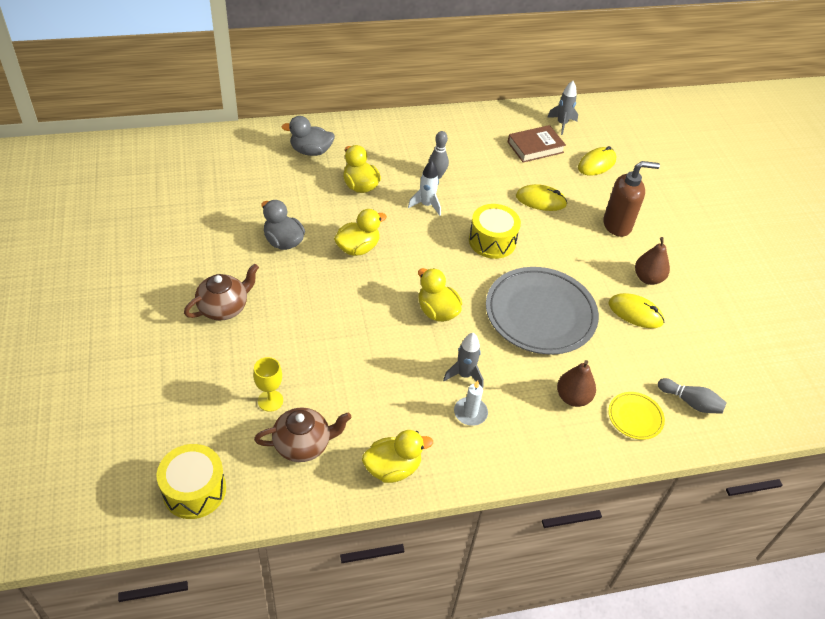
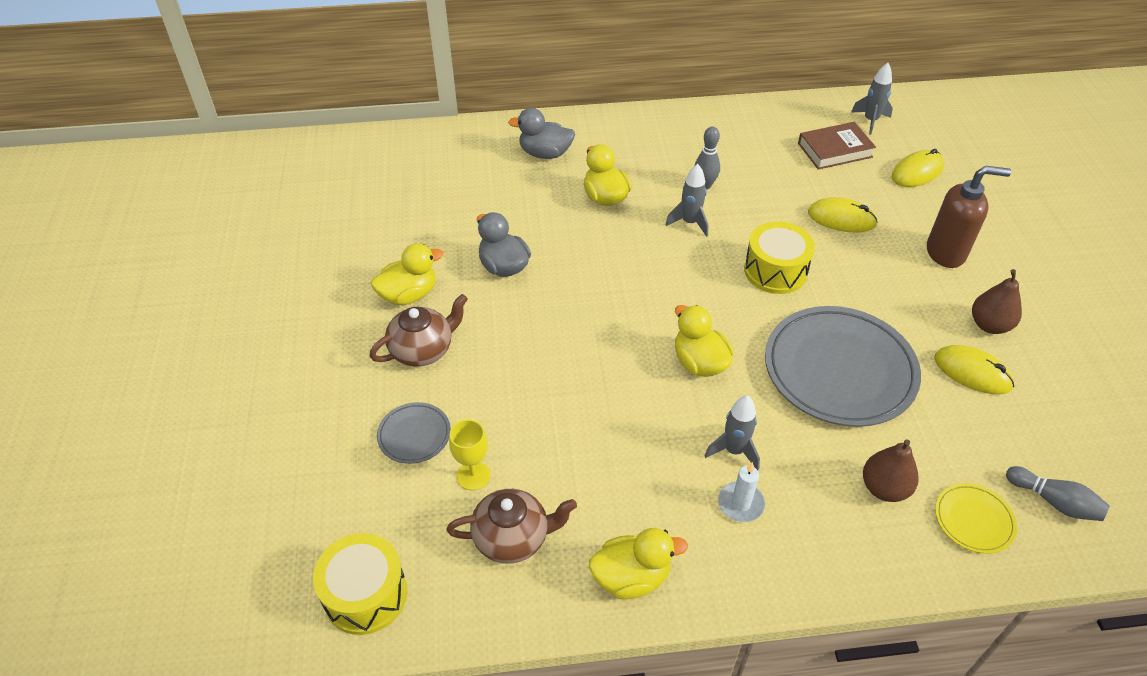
camera: 10 degrees right, 0 degrees up
yellow duck [334,209,387,256] -> yellow duck moved to [371,243,443,305]
white rocket [408,160,441,216] -> grey rocket [666,164,708,237]
none -> grey plate [377,402,451,464]

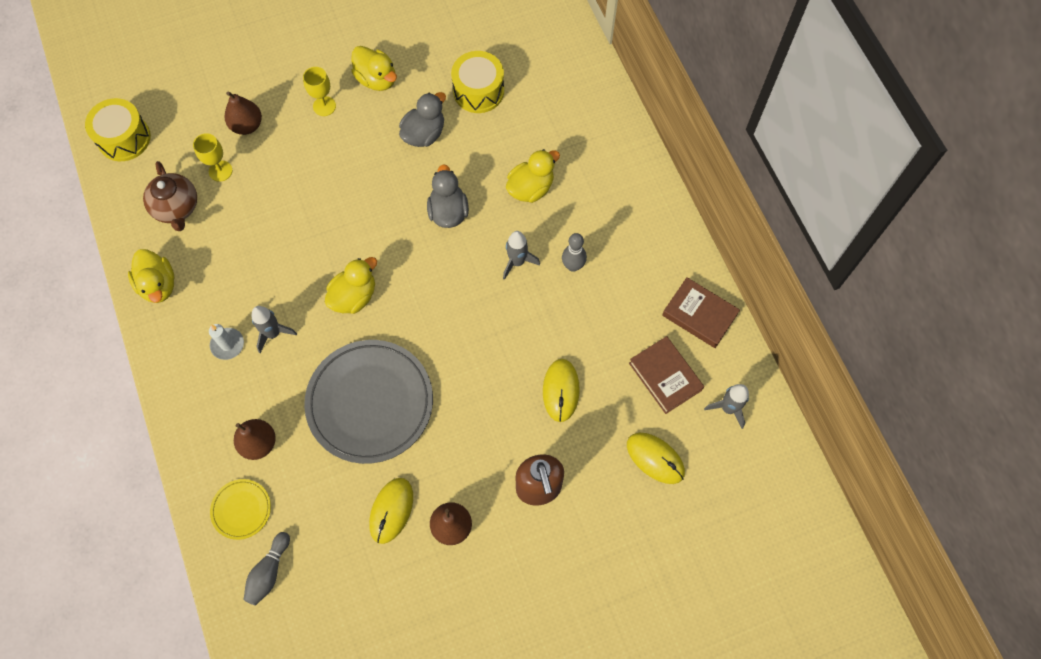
camera: 75 degrees right, 20 degrees up
brown teapot [370,294,468,367] -> yellow goblet [303,67,336,116]
grey plate [377,402,451,464] -> brown pear [225,91,262,135]
grey duck [508,108,575,159] -> grey duck moved to [427,164,469,228]
yellow drum [744,221,815,294] -> yellow drum moved to [451,51,504,113]
none -> brown book [662,278,740,348]

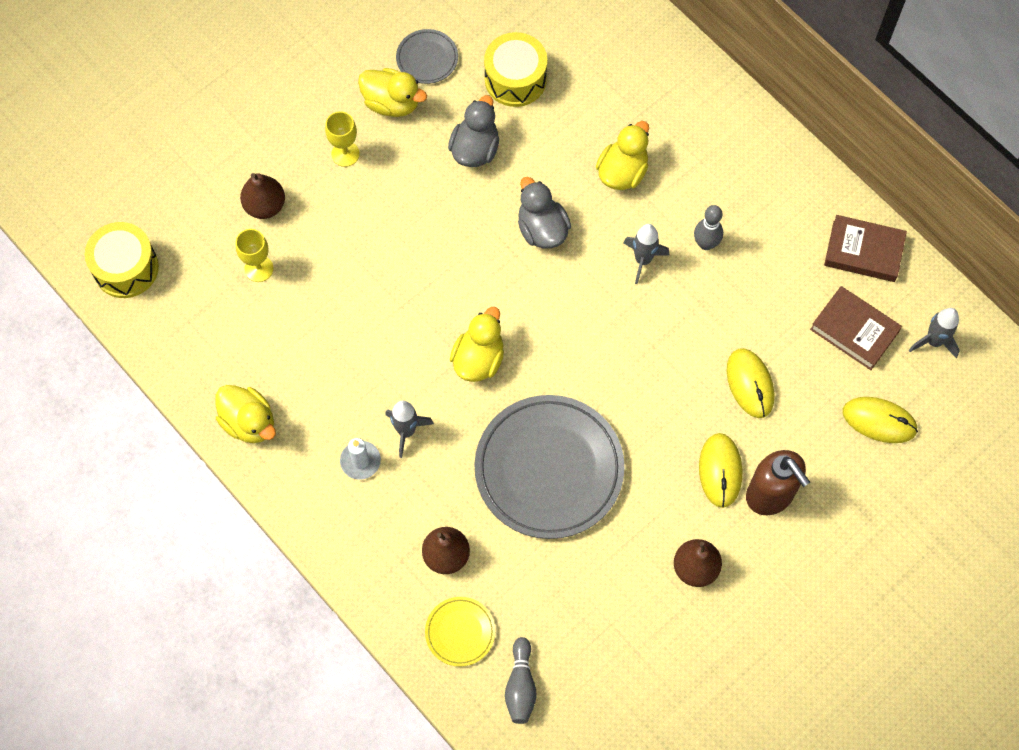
camera: 20 degrees left, 0 degrees up
brown teapot [143,161,197,231] -> none
yellow mouse [369,478,413,544] -> yellow mouse moved to [699,433,742,508]
none -> grey plate [396,29,458,84]

